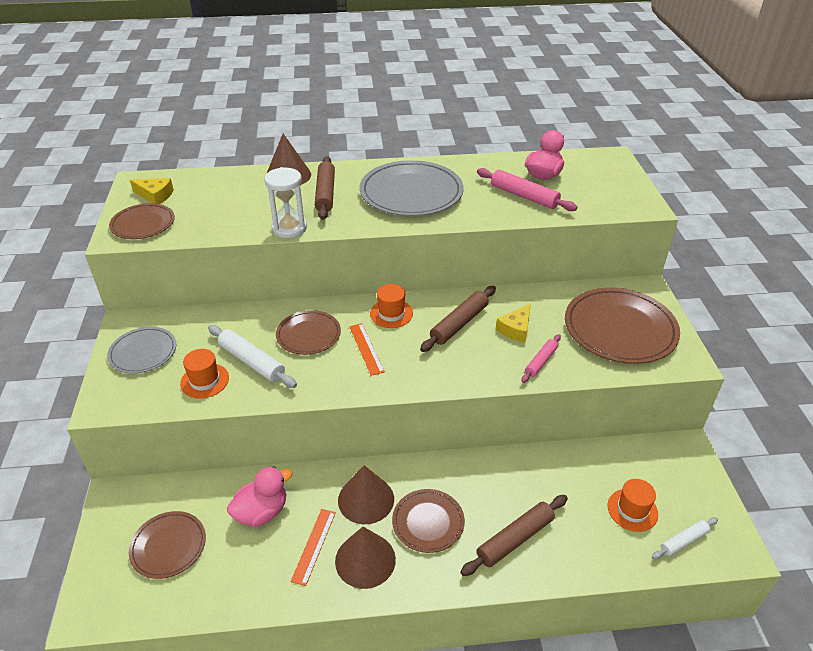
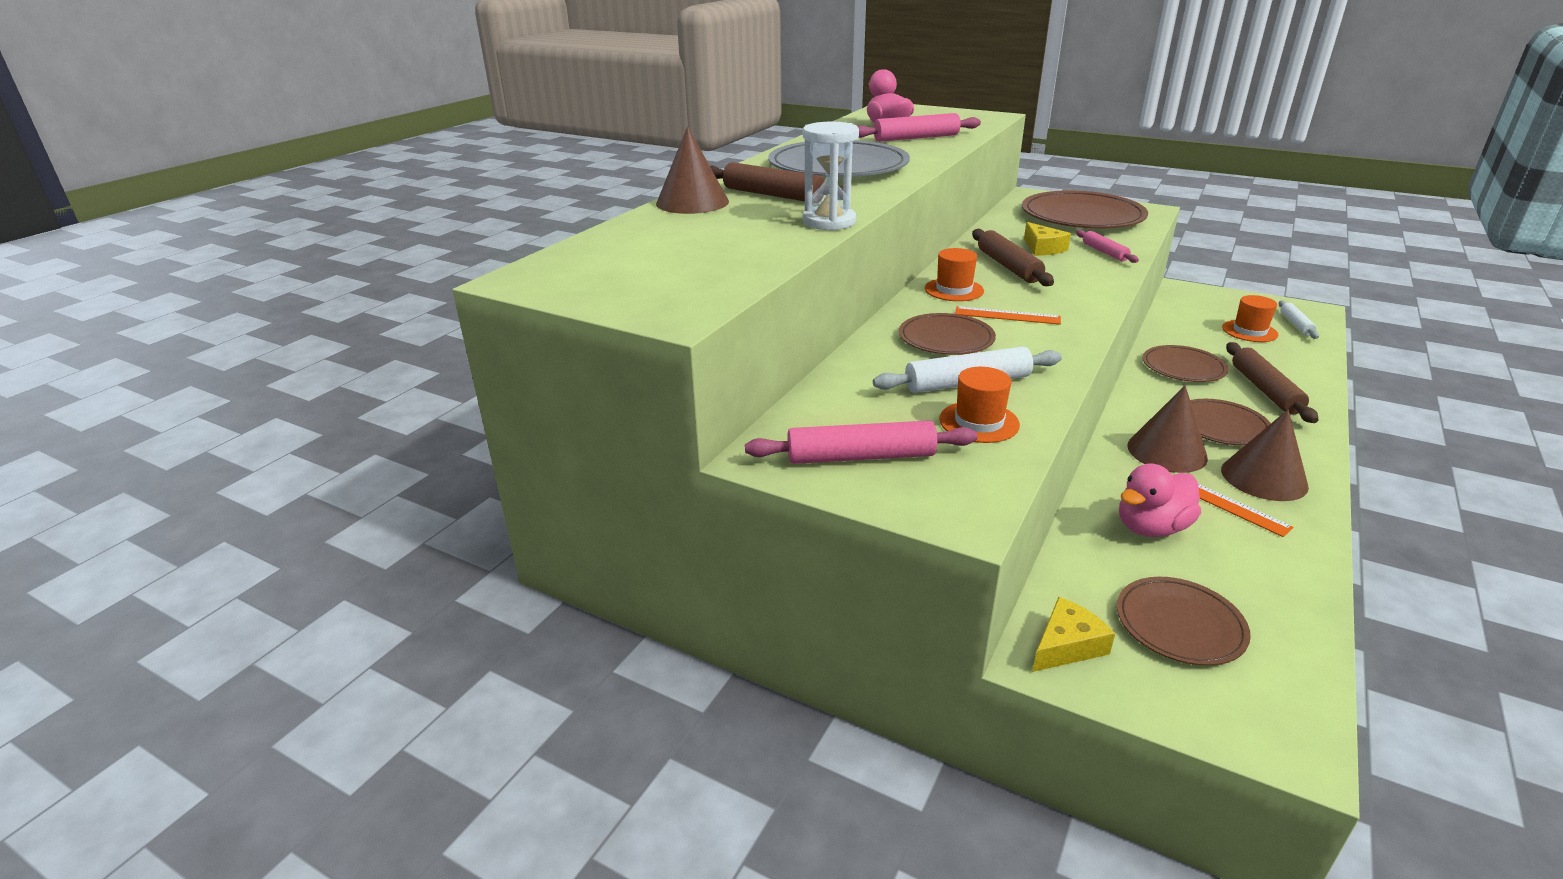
camera: 55 degrees left, 10 degrees down
grey plate [107,327,176,374] -> pink rolling pin [745,420,977,464]
brown plate [109,203,175,239] -> brown plate moved to [1142,345,1229,382]
yellow cheese [130,178,174,204] -> yellow cheese moved to [1032,597,1115,672]
pink duck [227,467,292,527] -> pink duck turned 120 degrees counterclockwise [1119,463,1201,537]

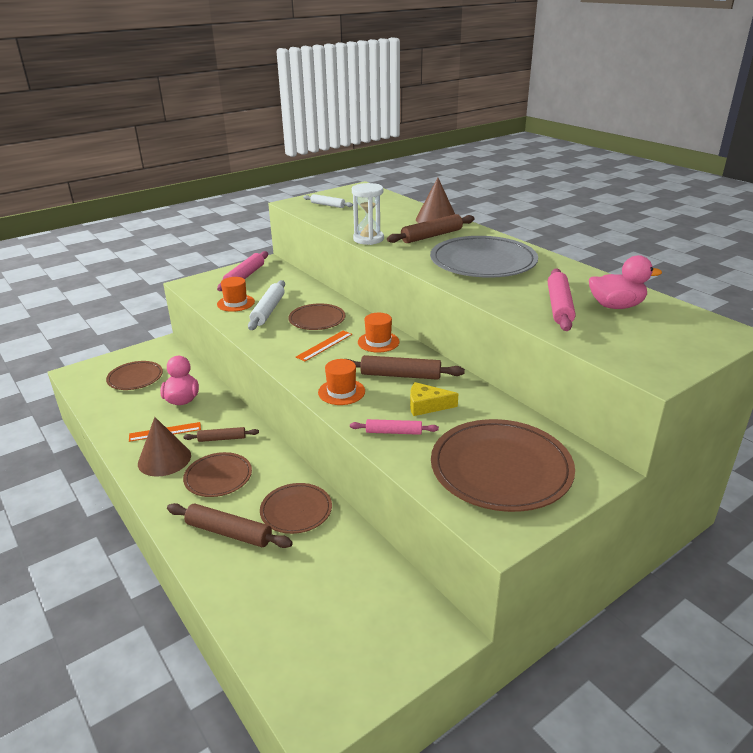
camera: 115 degrees right, 0 degrees up
yellow cheese [1032,597,1115,672] -> none
brown cone [1127,385,1208,473] -> brown rolling pin [184,427,259,442]
orange hat [1222,295,1278,342] -> orange hat moved to [318,359,365,405]
white rolling pin [1279,300,1319,339] -> white rolling pin moved to [303,194,353,208]

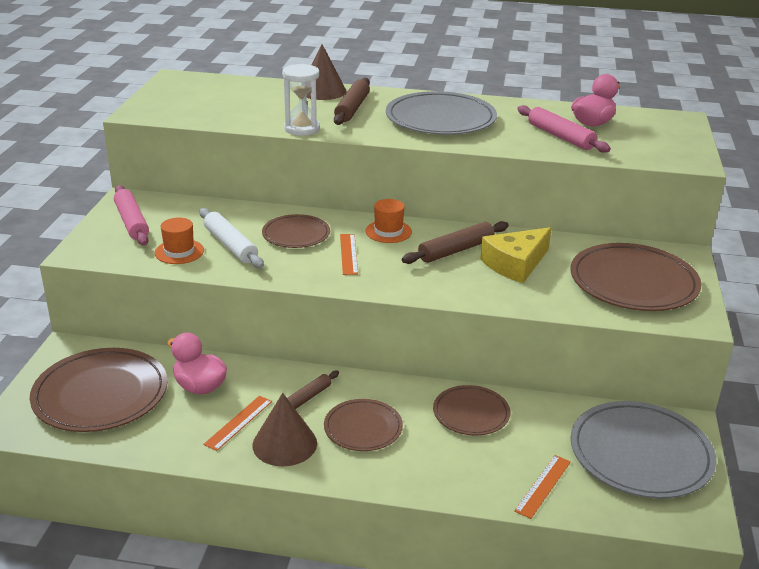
camera: 45 degrees left, 0 degrees up
brown plate [106,361,163,390] -> brown plate [30,348,168,432], size x1.75
brown rolling pin [167,503,293,548] -> none
white rolling pin [303,194,353,208] -> none
orange hat [318,359,365,405] -> none
pink rolling pin [350,419,439,435] -> none
yellow cheese [410,382,458,416] -> yellow cheese [480,227,551,283], size x1.58
none -> orange ruler [514,455,571,519]
none -> grey plate [571,401,716,499]

